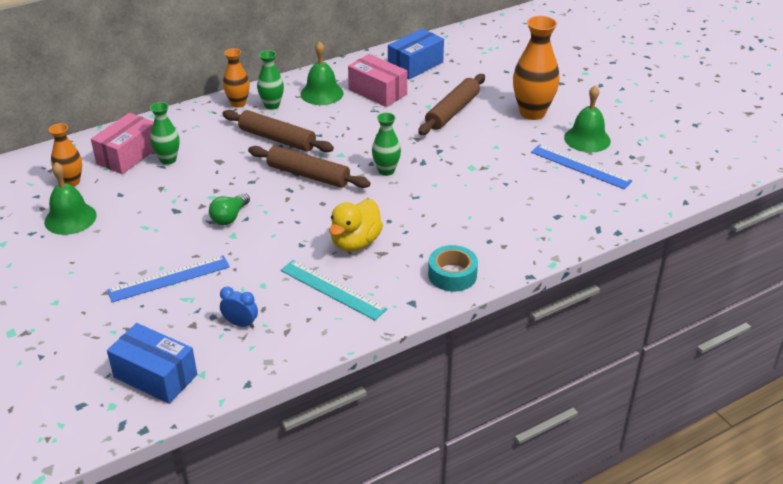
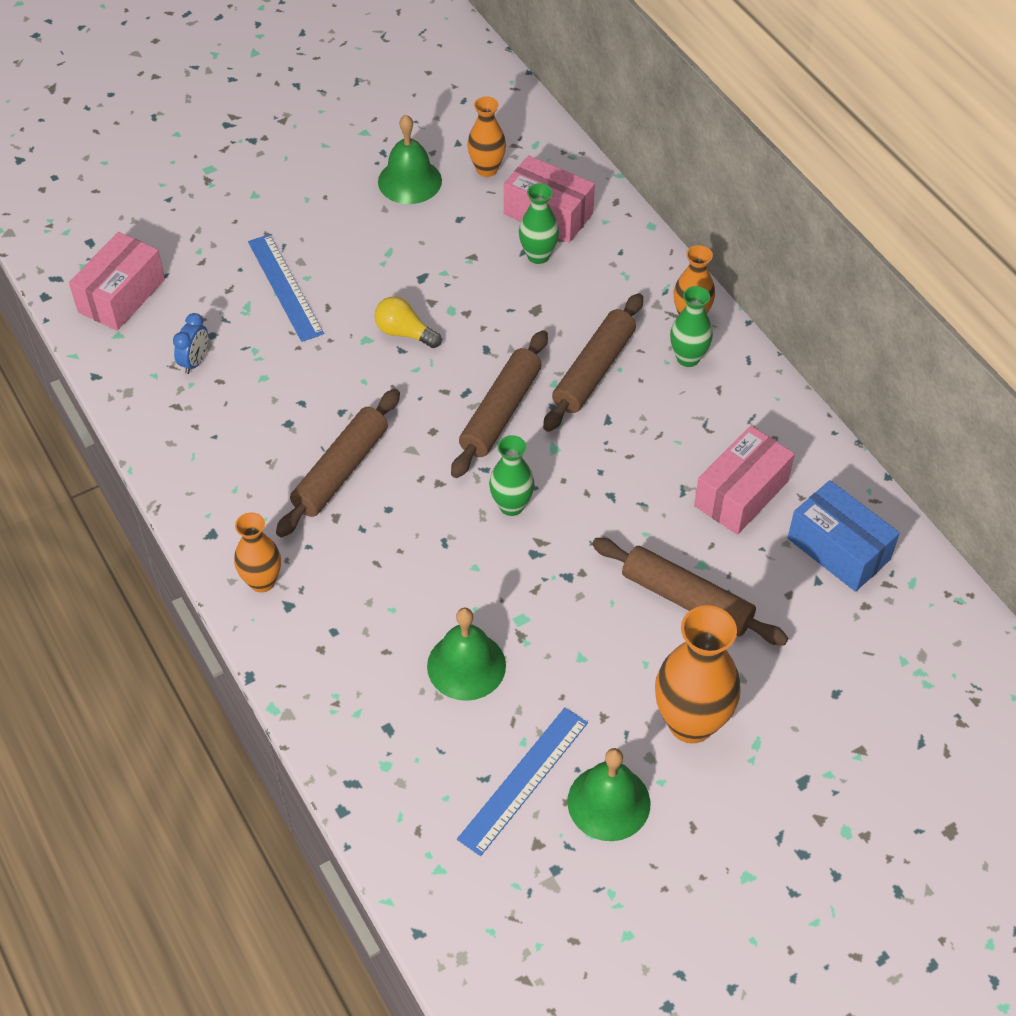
camera: 90 degrees right, 15 degrees up
blue box [107,323,197,404] -> pink box [69,232,165,331]
green light bulb [209,193,250,225] -> yellow light bulb [374,296,442,348]
turquoise ruler [280,260,387,320] -> none
green bell [301,41,344,105] -> green bell moved to [427,608,506,701]
yellow duck [329,199,383,251] -> brown rolling pin [276,389,400,537]
turquoise tape [428,245,478,292] -> orange vase [234,513,281,593]

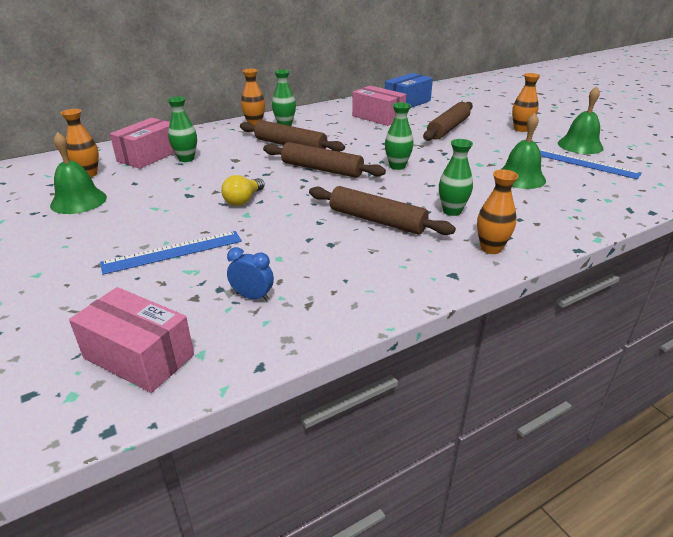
camera: 90 degrees left, 20 degrees down
orange vase [655,605,741,743] -> orange vase [512,73,540,132], size x0.59
none -> green vase [439,139,473,216]

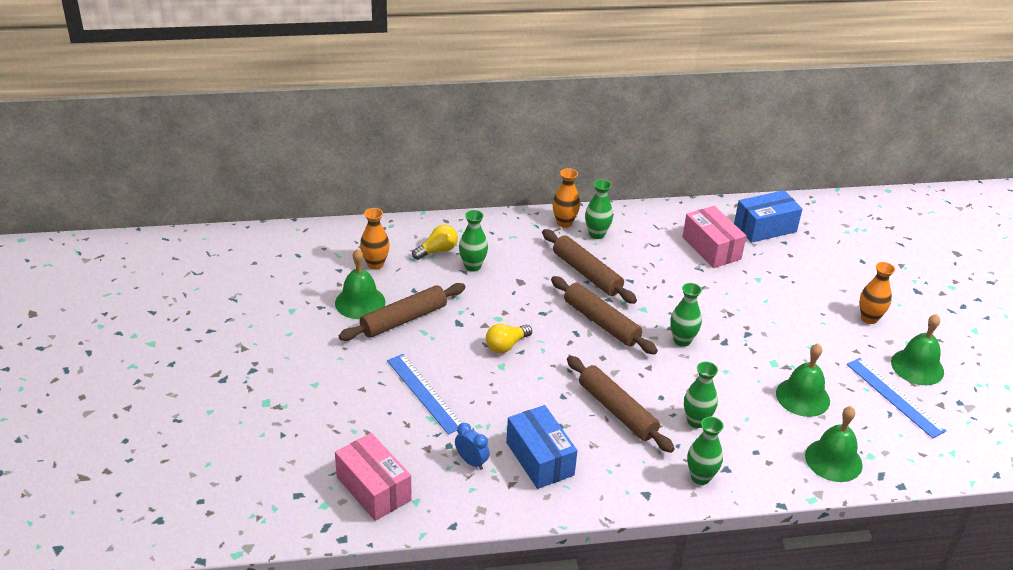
camera: 20 degrees right, 5 degrees up
blue ruler [100,231,242,275] -> blue ruler turned 60 degrees clockwise [387,354,462,435]
pink box [110,118,175,169] -> yellow light bulb [412,225,458,260]
brown rolling pin [423,102,473,141] -> brown rolling pin moved to [339,283,466,341]
orange vase [477,170,519,254] -> green vase [687,417,724,485]
none -> blue box [506,405,577,489]
none -> green bell [805,406,863,482]

